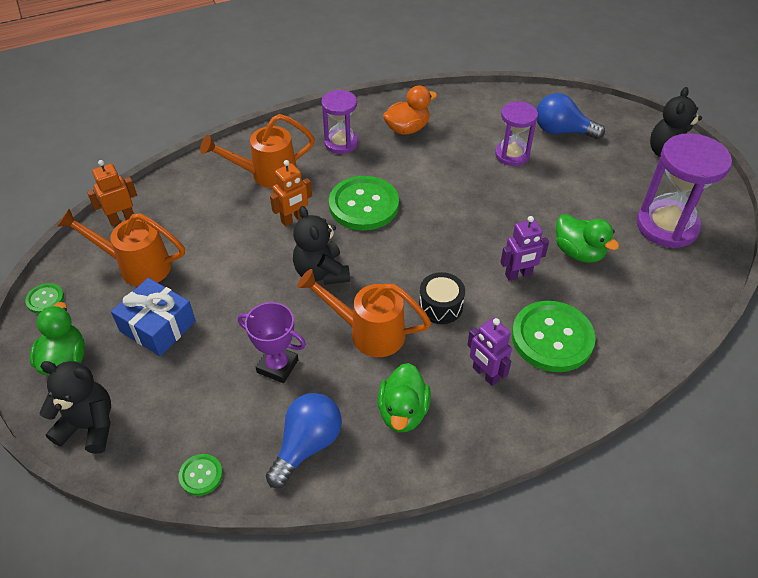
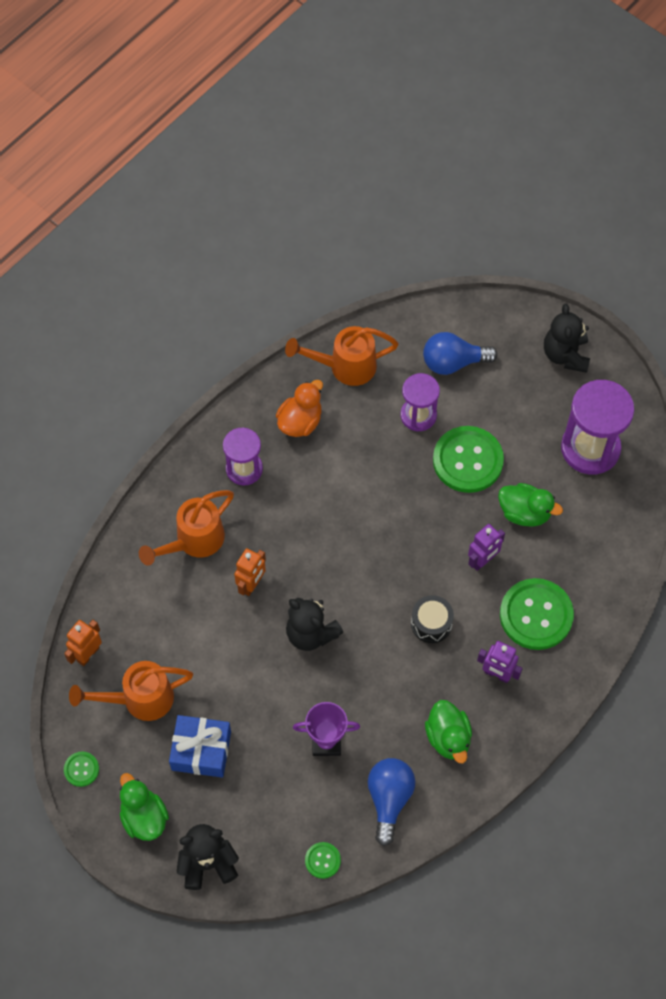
camera: 25 degrees left, 15 degrees up
orange watering can [297,269,431,357] -> orange watering can moved to [285,326,398,386]
green button [329,176,399,231] -> green button moved to [433,426,504,493]

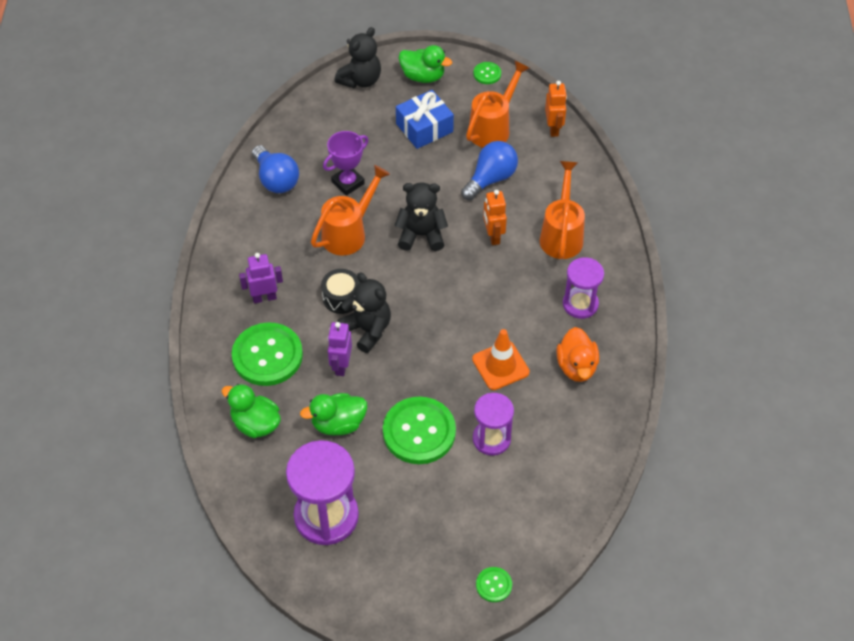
camera: 140 degrees right, 10 degrees down
orange watering can [285,326,398,386] -> orange watering can moved to [311,165,390,256]
green button [305,842,341,879] -> green button moved to [476,567,512,602]
blue light bulb [423,332,498,375] -> blue light bulb moved to [461,141,518,201]
green duck [425,700,472,763] -> green duck moved to [222,384,281,438]
black teddy bear [544,304,590,373] -> black teddy bear moved to [338,272,391,353]
none -> orange traffic cone [472,329,530,390]

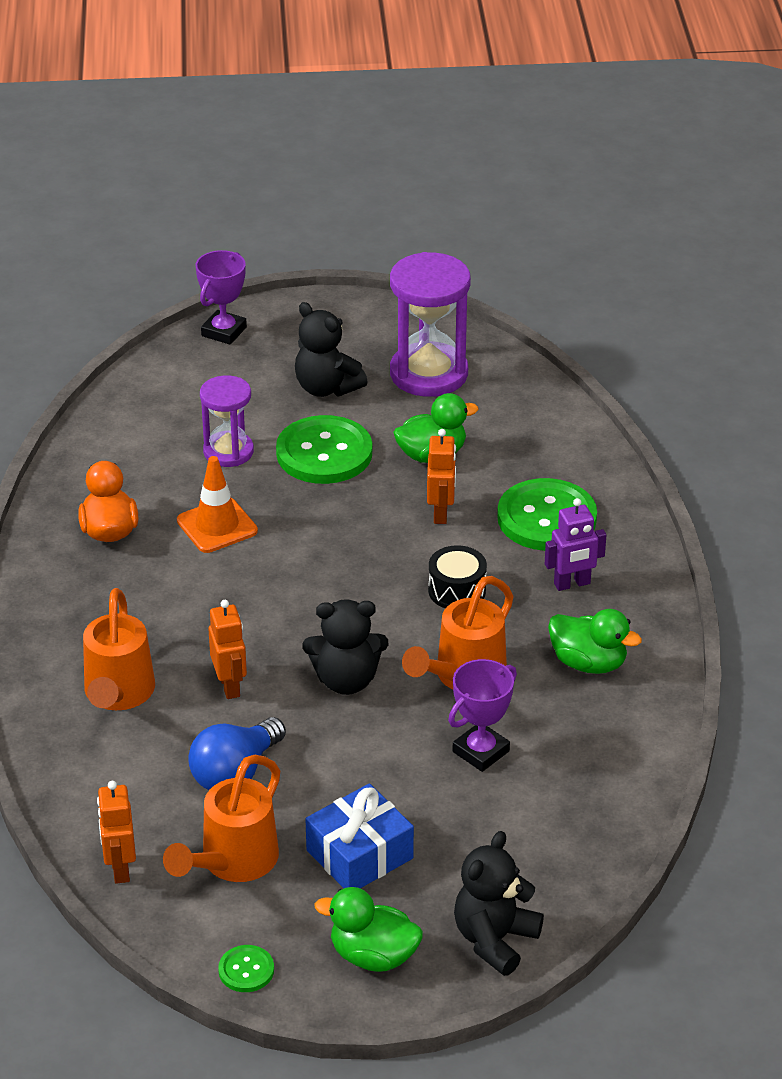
camera: 175 degrees right, 15 degrees down
green duck [222,384,281,438] -> green duck moved to [548,609,642,674]
blue light bulb [252,145,299,193] -> none
purple robot [328,322,352,376] -> orange robot [427,429,456,524]
black teddy bear [338,272,391,353] -> black teddy bear moved to [295,302,368,397]
green button [476,567,512,602] -> purple trophy [195,250,247,345]
purple hourglass [563,257,604,319] -> none

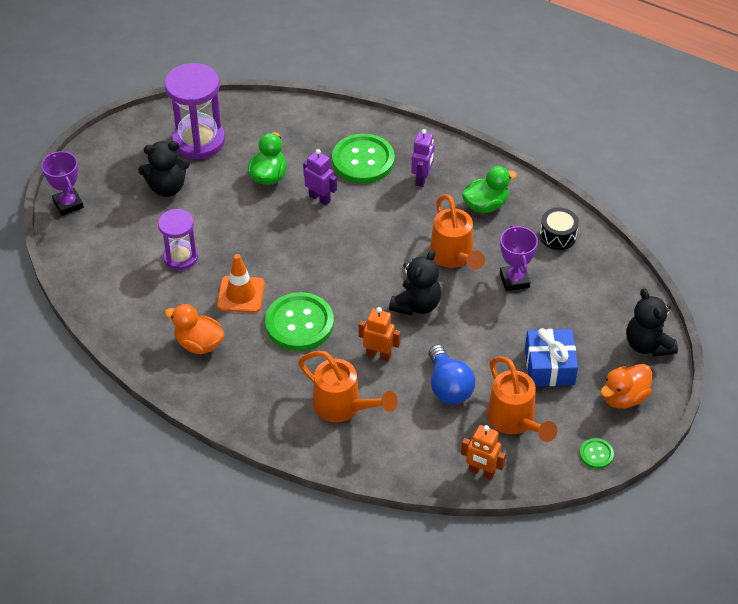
camera: 55 degrees left, 10 degrees up
green button [276,415,372,484] -> green button moved to [265,292,334,351]
green duck [315,887,423,972] -> orange duck [600,364,652,409]
orange robot [427,429,456,524] -> purple robot [303,149,337,205]
black drum [428,545,487,608] -> black drum moved to [540,207,579,250]

